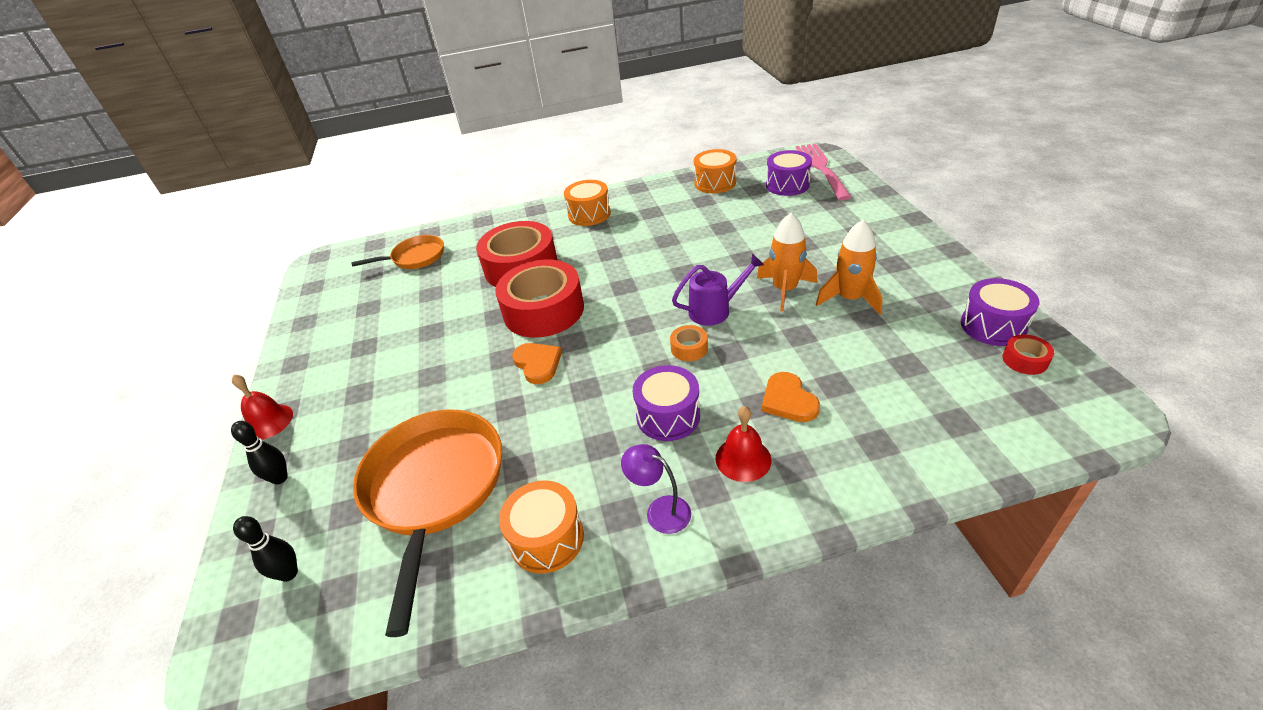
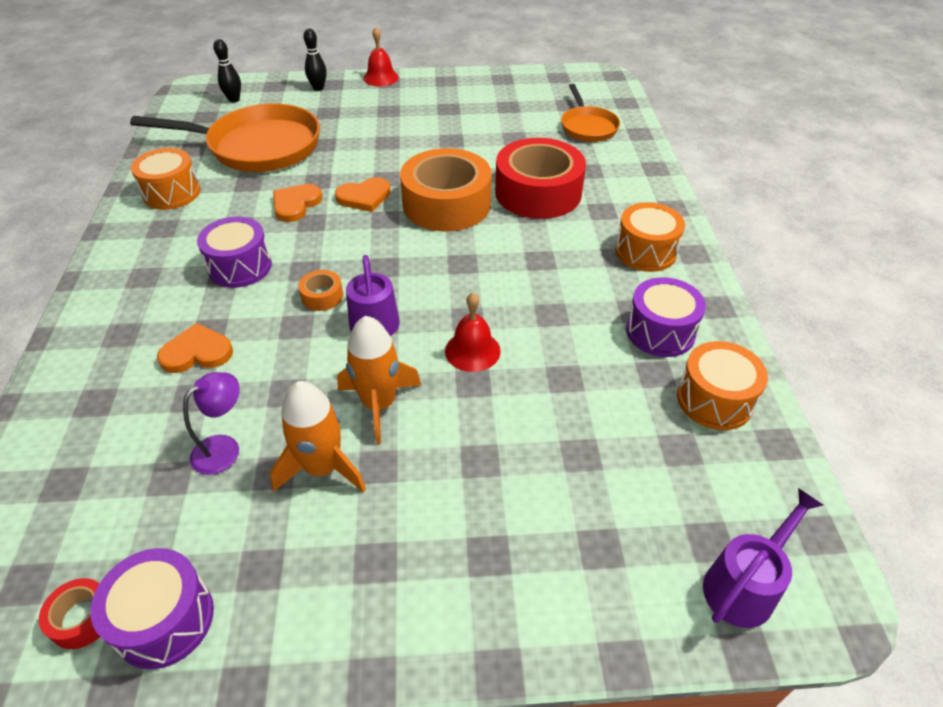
camera: 95 degrees right, 5 degrees up
red tape [495,259,584,338] -> orange tape [400,148,492,231]
purple lamp [621,444,691,534] -> purple lamp moved to [183,372,240,475]
red bell [716,406,771,482] -> red bell moved to [445,292,501,372]
purple drum [766,150,812,196] -> purple drum moved to [626,277,706,357]
pink fork [796,143,852,200] -> purple watering can [703,488,823,628]
none -> orange heart [273,184,322,222]

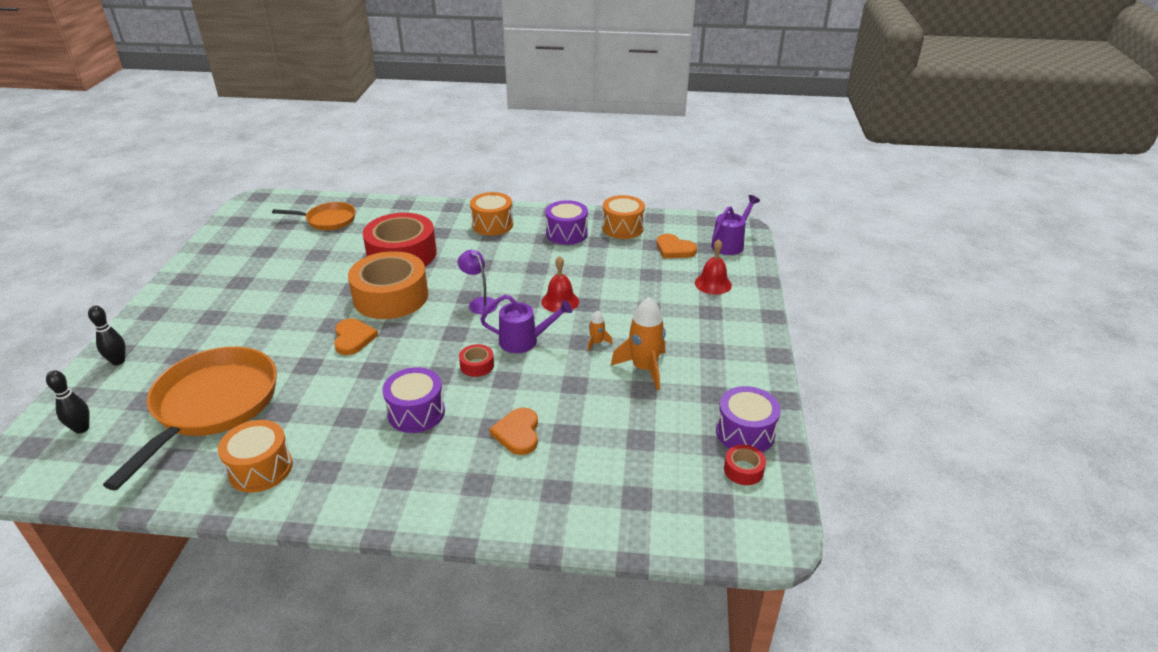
camera: 80 degrees left, 10 degrees down
purple lamp [183,372,240,475] -> purple lamp moved to [458,250,498,314]
orange heart [273,184,322,222] -> orange heart moved to [657,234,697,258]
orange tape [298,270,343,311] -> red tape [459,344,494,377]
orange rocket [337,316,421,444] -> orange rocket [587,310,613,351], size x0.48
red bell [363,27,399,86] -> red bell moved to [695,239,732,295]
purple watering can [703,488,823,628] -> purple watering can turned 75 degrees clockwise [711,195,760,255]

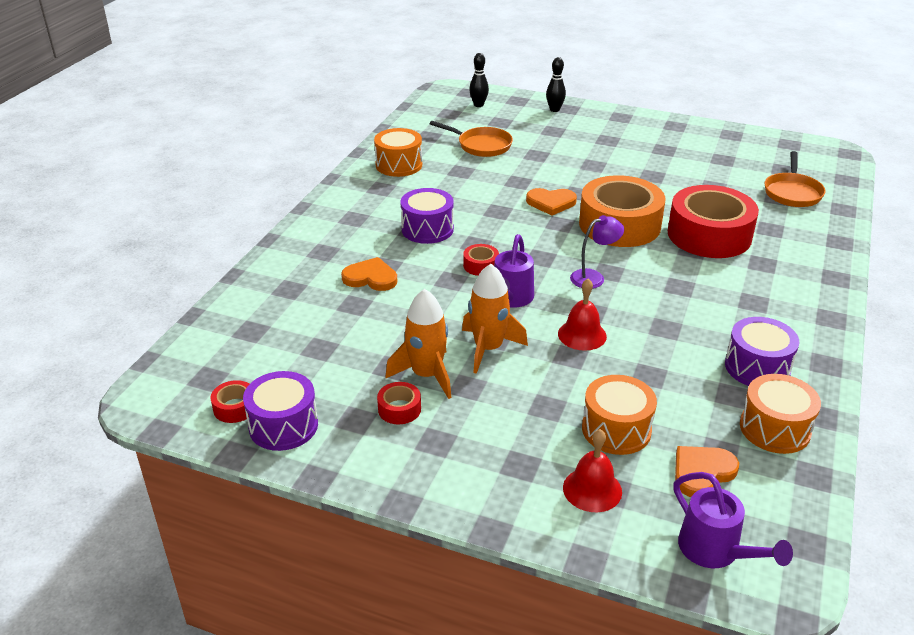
camera: 105 degrees right, 0 degrees up
orange pan [103,347,277,491] -> orange pan [430,121,513,157], size x0.55
orange drum [470,192,513,236] -> orange drum moved to [582,375,657,455]
orange rocket [587,310,613,351] -> orange rocket [462,264,528,374], size x2.08
none -> red tape [377,382,421,424]

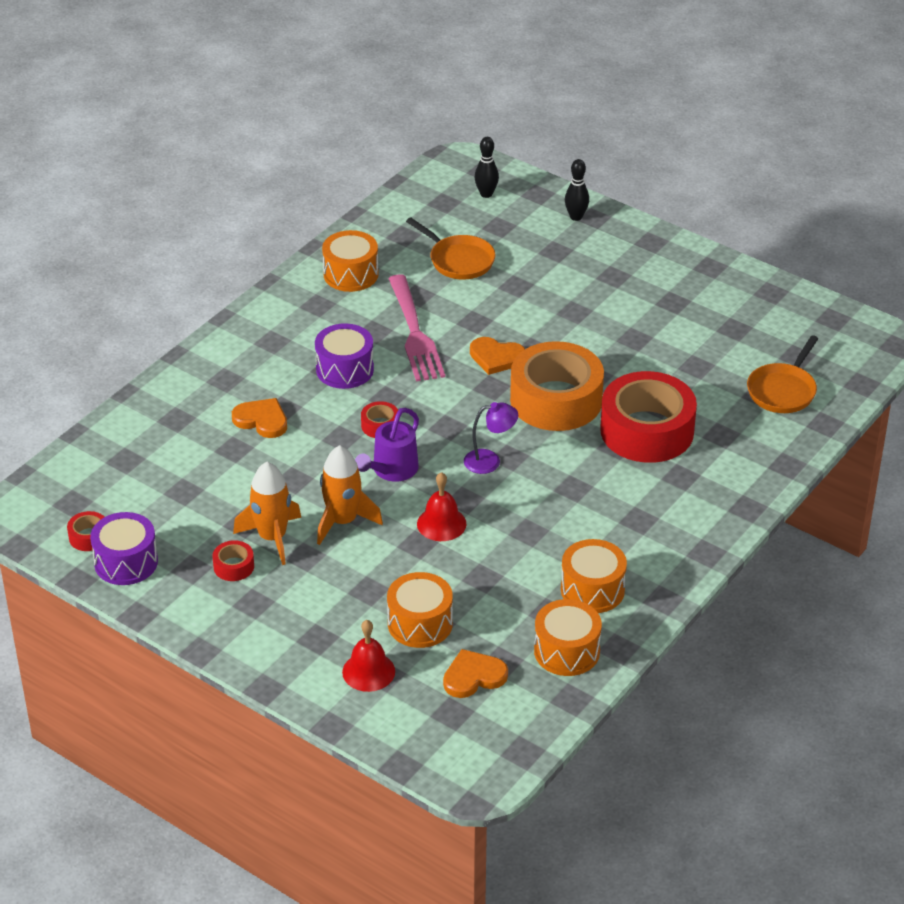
camera: 15 degrees right, 5 degrees up
purple watering can [673,472,793,568] -> none
purple drum [725,317,799,386] -> orange drum [561,539,627,613]
none -> pink fork [388,274,445,382]

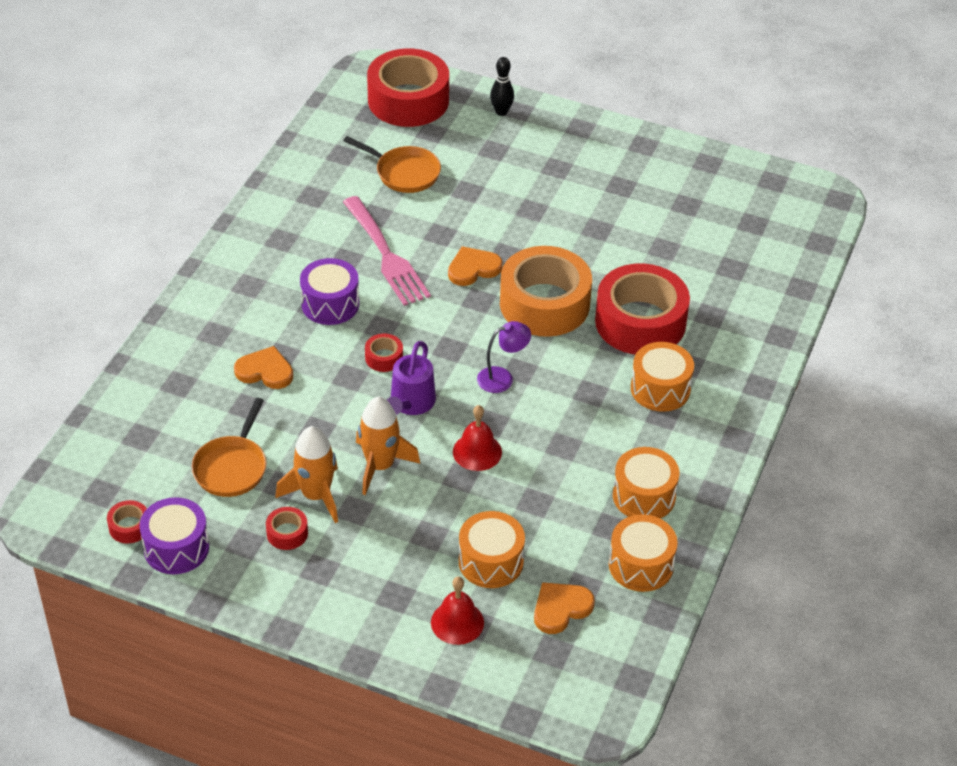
camera: 15 degrees left, 5 degrees up
orange drum [322,230,379,292] -> orange drum moved to [631,342,694,412]
orange heart [470,337,525,375] -> orange heart turned 150 degrees clockwise [448,246,503,286]
black bowling pin [475,137,499,198] -> red tape [367,48,449,127]
orange pan [747,335,818,413] -> orange pan moved to [192,398,267,497]

